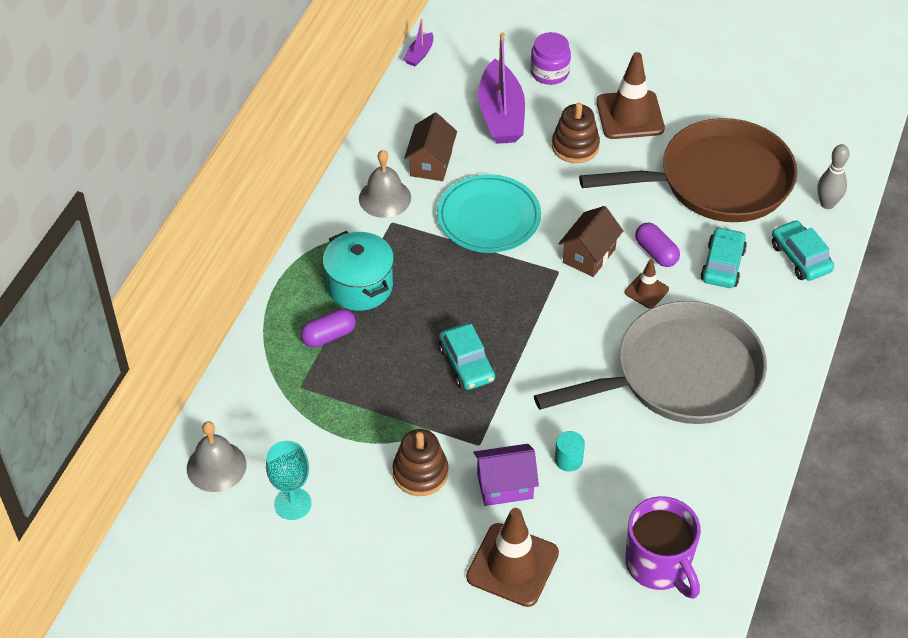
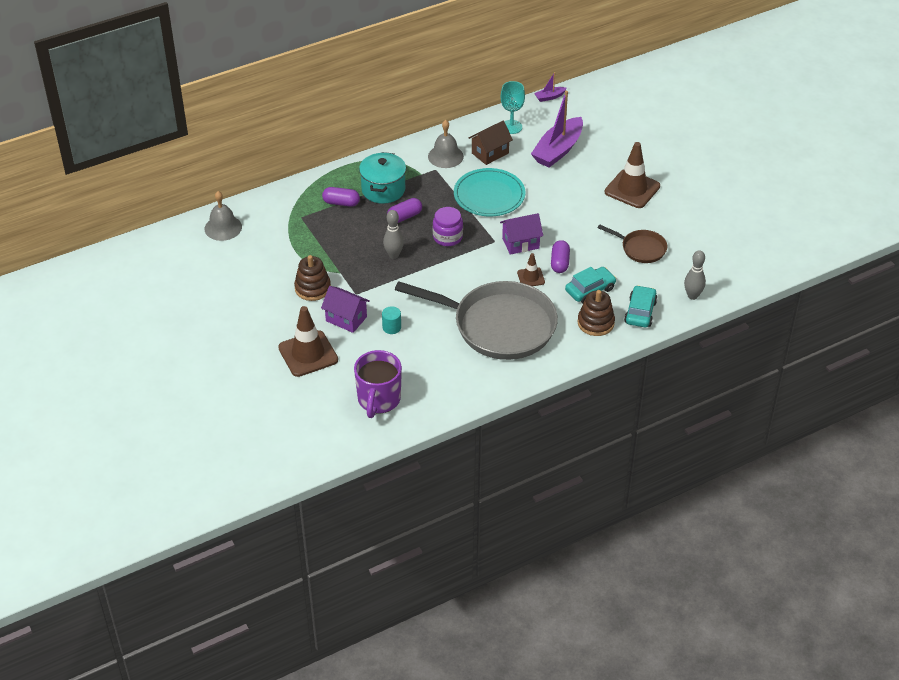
camera: 40 degrees right, 5 degrees down
turquoise goblet [266,441,312,520] -> turquoise goblet moved to [501,81,525,134]
turquoise car [439,324,496,390] -> grey bowling pin [383,210,404,259]
purple jar [530,32,571,85] -> purple jar moved to [433,207,463,246]
brown stacking toy [552,103,600,163] -> brown stacking toy moved to [578,290,615,336]
brown house [558,206,623,277] -> purple house [500,213,543,255]
brown pan [579,118,797,222] -> brown pan [597,224,667,263], size x0.46
none -> purple capsule [387,198,422,223]

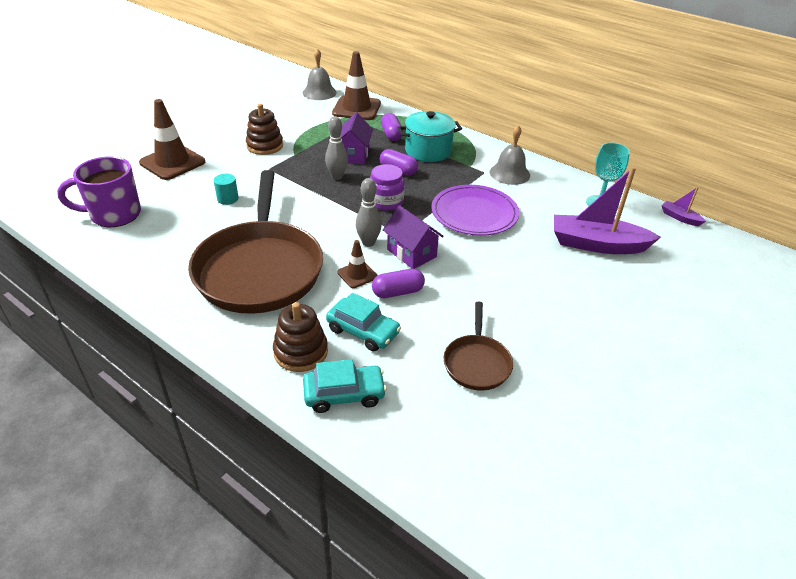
camera: 65 degrees right, 5 degrees down
purple house [321,286,370,333] -> purple house moved to [341,113,373,165]
grey pan [395,281,558,360] -> brown pan [188,170,323,314]
turquoise plate [454,168,525,216] -> purple plate [431,185,519,236]
brown house [469,121,513,165] -> none
brown traffic cone [605,142,660,208] -> brown traffic cone moved to [332,51,381,120]
grey bowling pin [684,250,706,300] -> grey bowling pin moved to [356,178,382,247]

